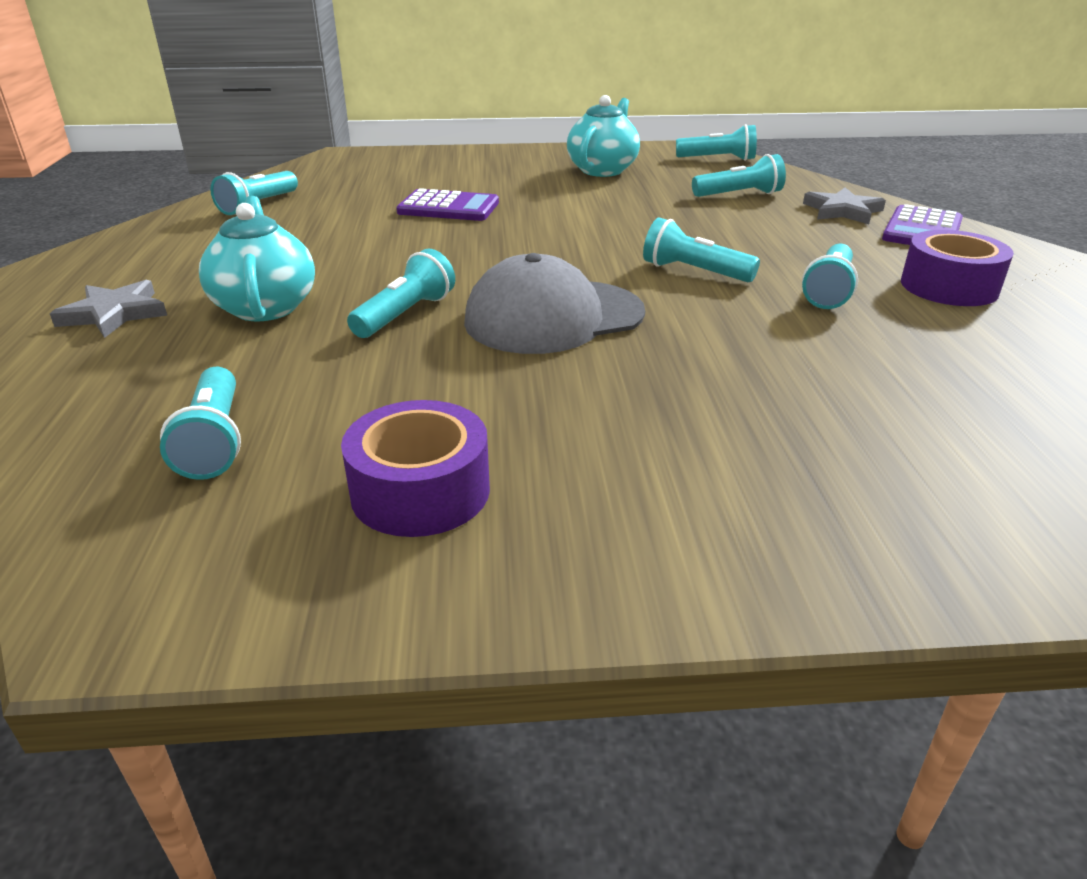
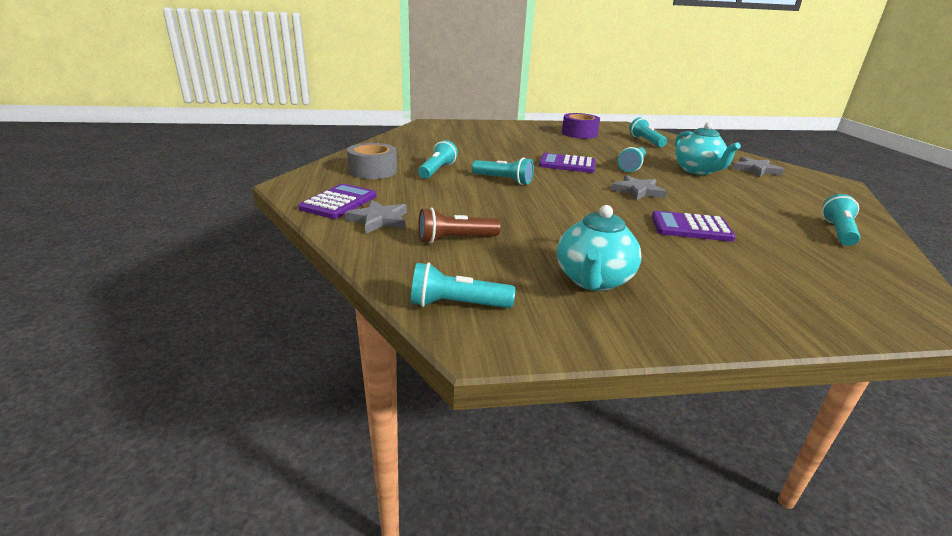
camera: 175 degrees right, 5 degrees down
grey cap [464,253,645,354] -> purple calculator [539,153,596,173]
turquoise flashlight [692,154,786,197] -> brown flashlight [418,208,501,243]
purple tape [901,230,1014,306] -> grey tape [347,143,397,179]
none -> grey star [611,175,667,201]

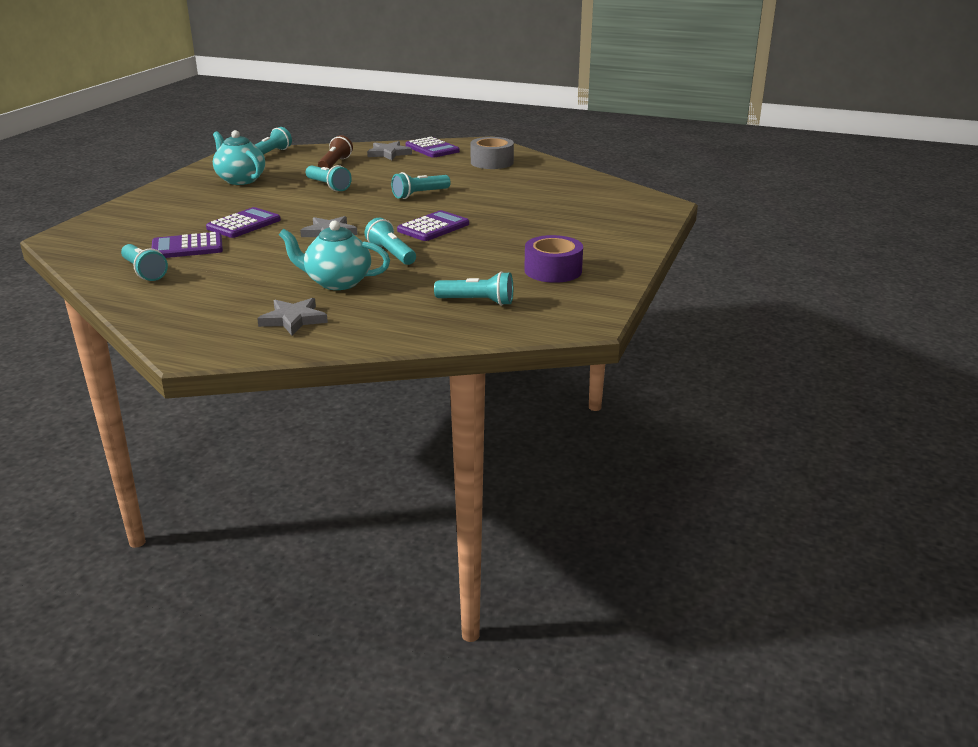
camera: 120 degrees right, 0 degrees up
turquoise flashlight [418,140,458,179] -> turquoise flashlight moved to [306,165,352,191]
none -> purple calculator [151,232,223,258]

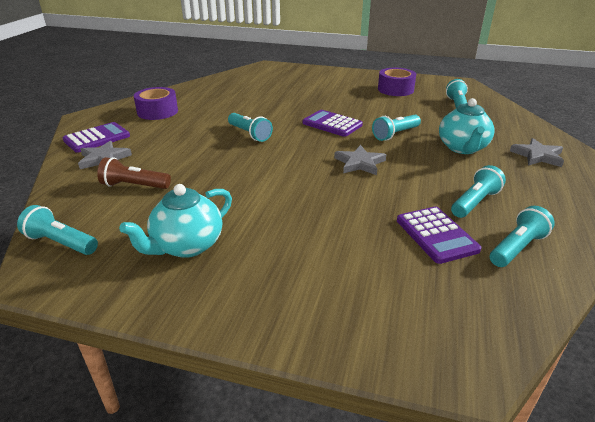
camera: 95 degrees left, 5 degrees up
purple calculator [206,207,281,238] -> none
turquoise flashlight [306,165,352,191] -> turquoise flashlight moved to [451,165,506,218]
grey tape [470,137,514,169] -> purple tape [134,87,178,120]

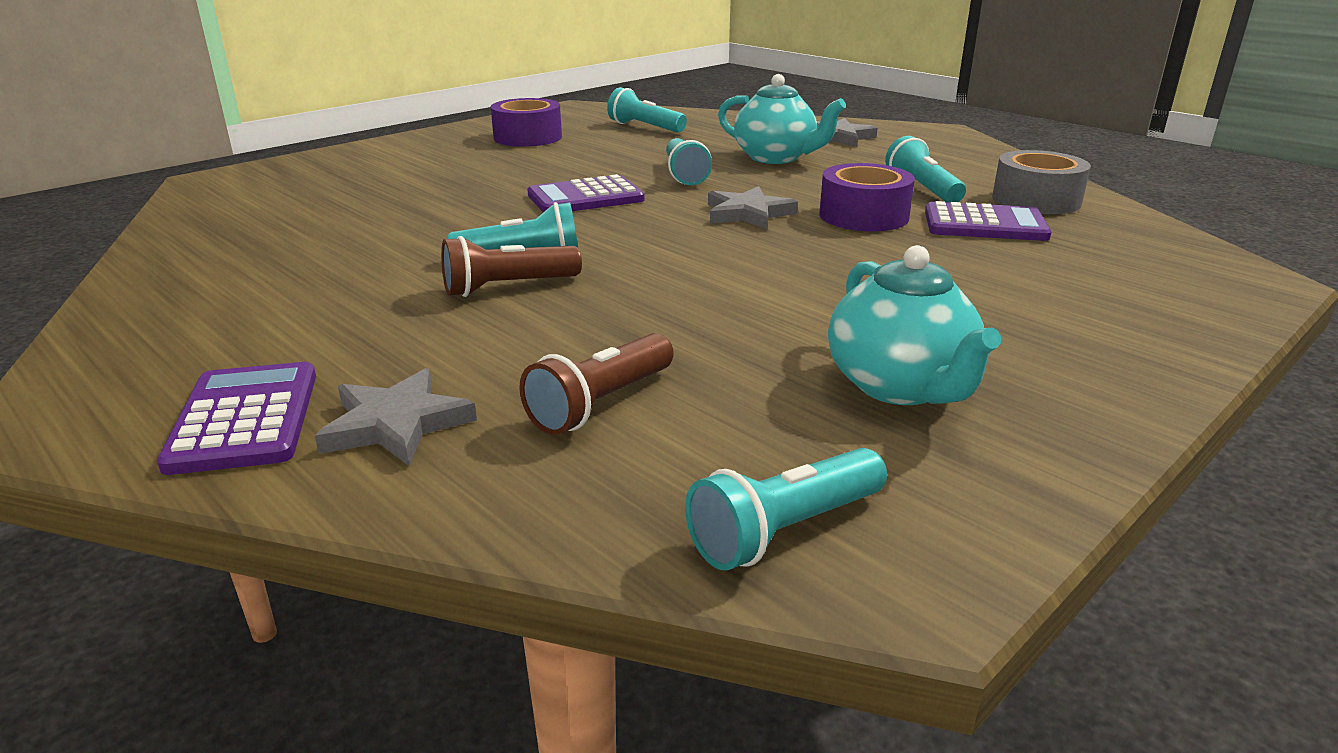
camera: 60 degrees left, 5 degrees down
purple tape [134,87,178,120] -> purple tape moved to [819,163,915,231]
turquoise flashlight [490,206,555,267] -> grey tape [992,150,1091,214]
none -> brown flashlight [441,236,582,297]

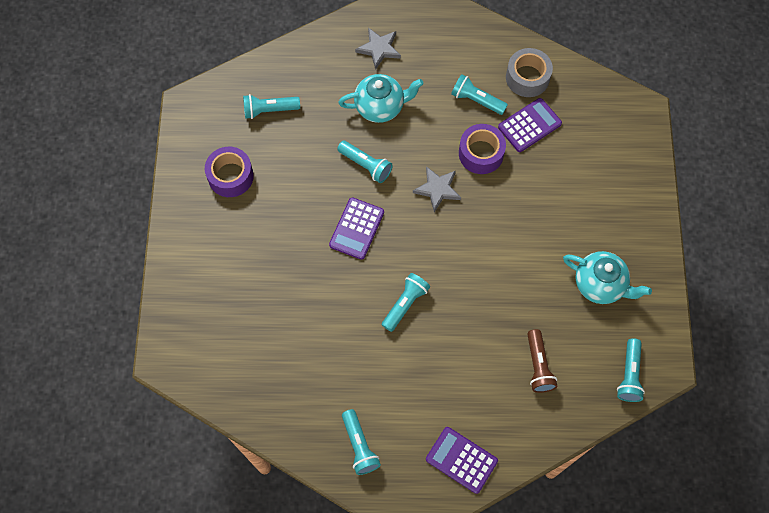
camera: 45 degrees left, 40 degrees up
grey star [315,368,477,466] -> none
brown flashlight [441,236,582,297] -> none
none -> turquoise flashlight [342,409,381,475]

